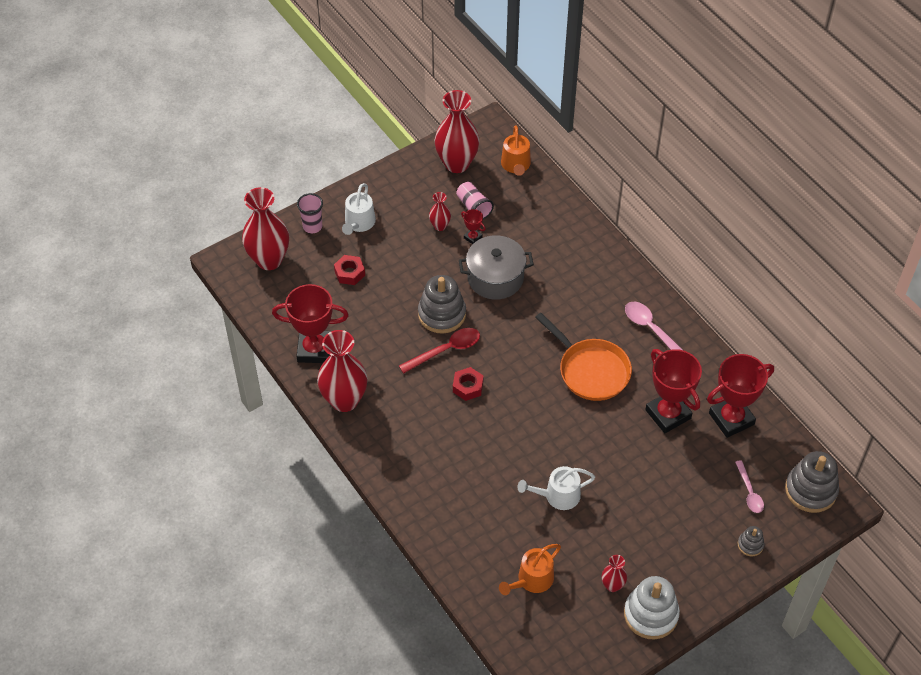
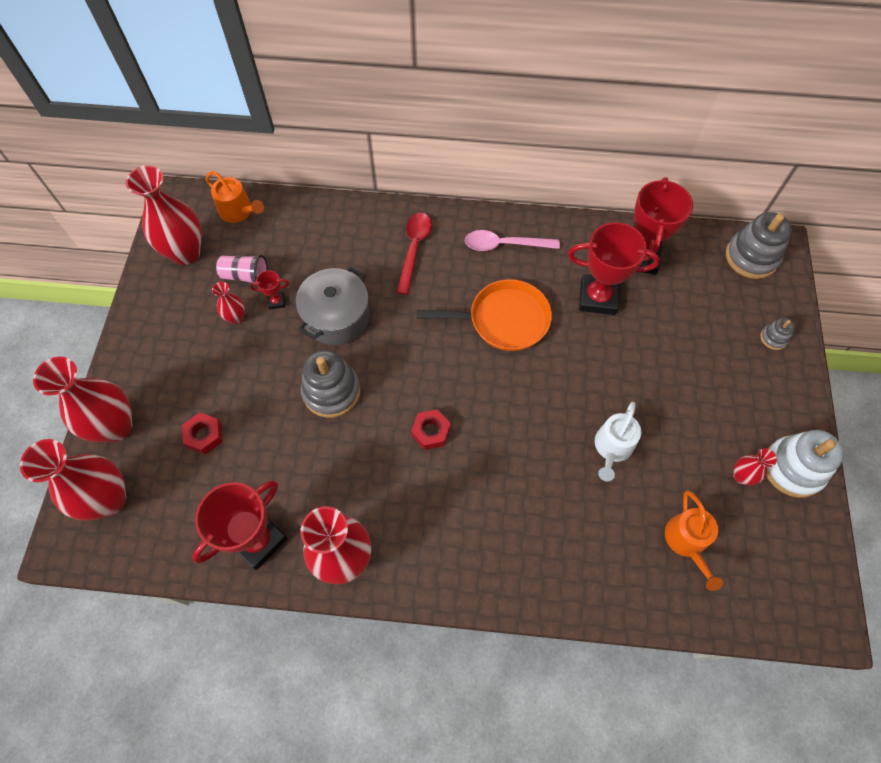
camera: 50 degrees left, 10 degrees up
pink cup [297,193,323,233] -> red vase [33,357,133,442]
white watering can [342,183,376,235] -> none
red spoon [399,328,480,374] -> red spoon moved to [397,213,432,295]
pink spoon [735,460,764,513] -> none

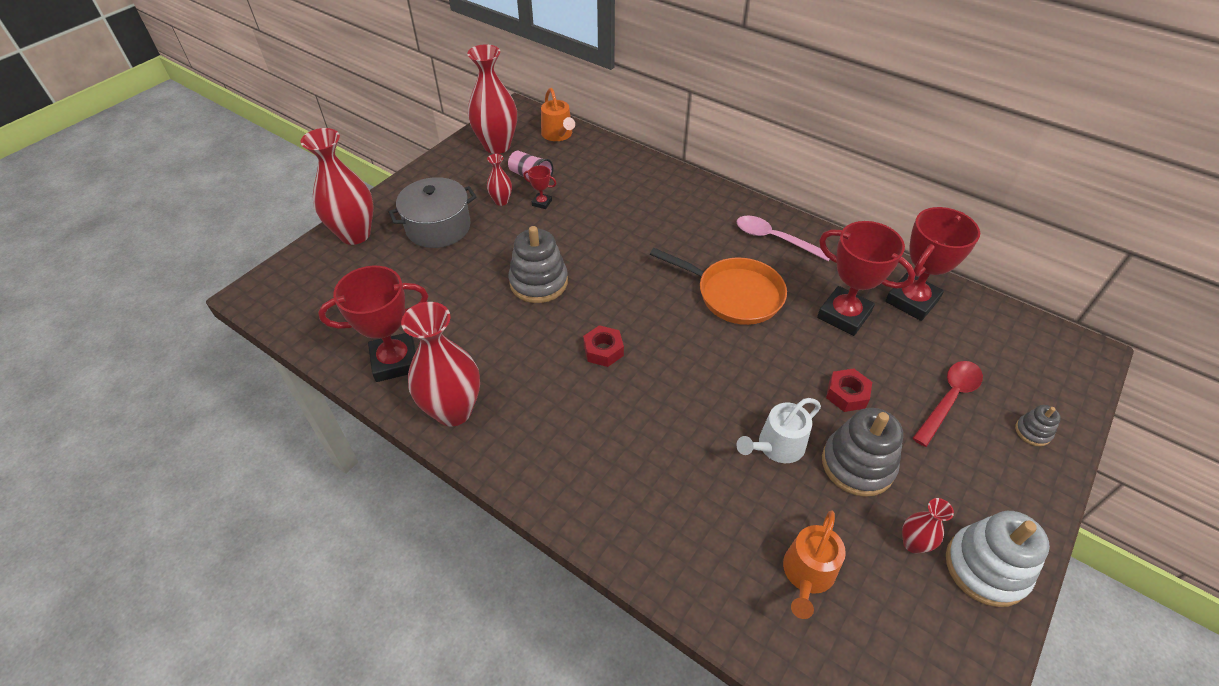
camera: 30 degrees right, 15 degrees down
red vase [20,439,126,521] -> none
red nut [182,412,223,454] -> red nut moved to [826,369,872,412]
grey pot [296,267,370,345] -> grey pot moved to [388,177,477,248]
red spoon [397,213,432,295] -> red spoon moved to [912,361,983,447]
grey stacking toy [726,212,792,279] -> grey stacking toy moved to [822,408,903,497]

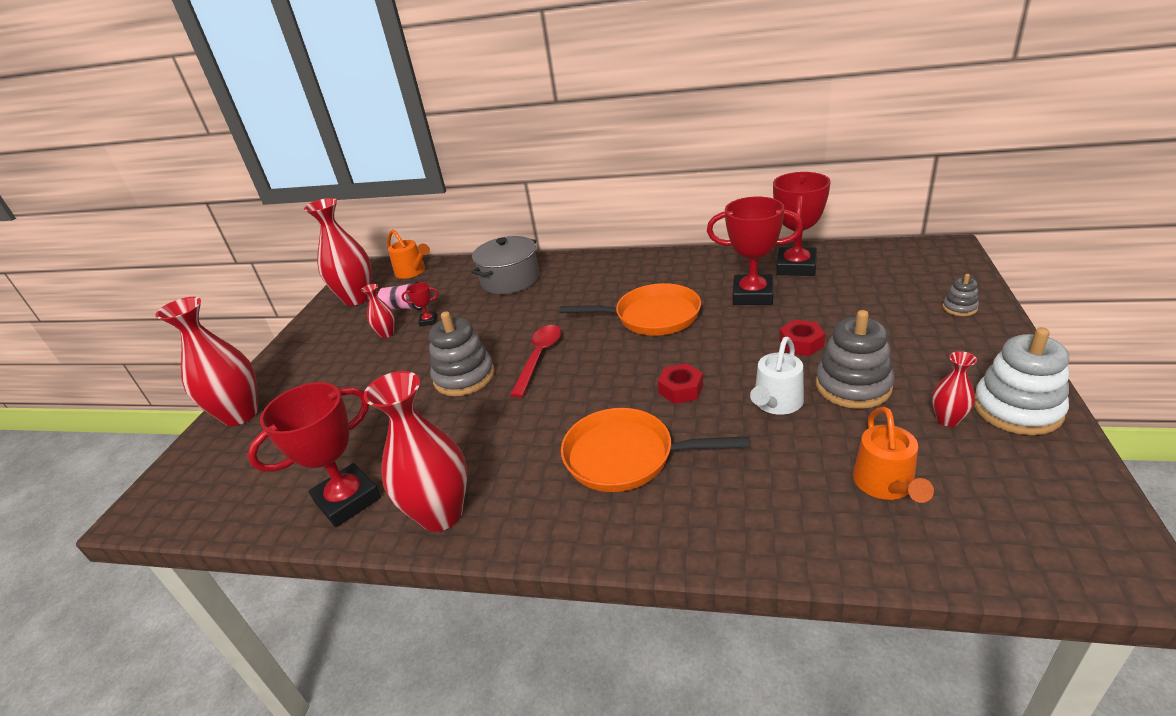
camera: 20 degrees left, 15 degrees down
grey pot [388,177,477,248] -> grey pot moved to [472,236,539,294]
red nut [583,325,624,367] -> red nut moved to [658,363,703,404]
pink spoon [737,216,830,261] -> none
red spoon [912,361,983,447] -> red spoon moved to [510,325,561,398]
none -> orange pan [561,408,750,492]

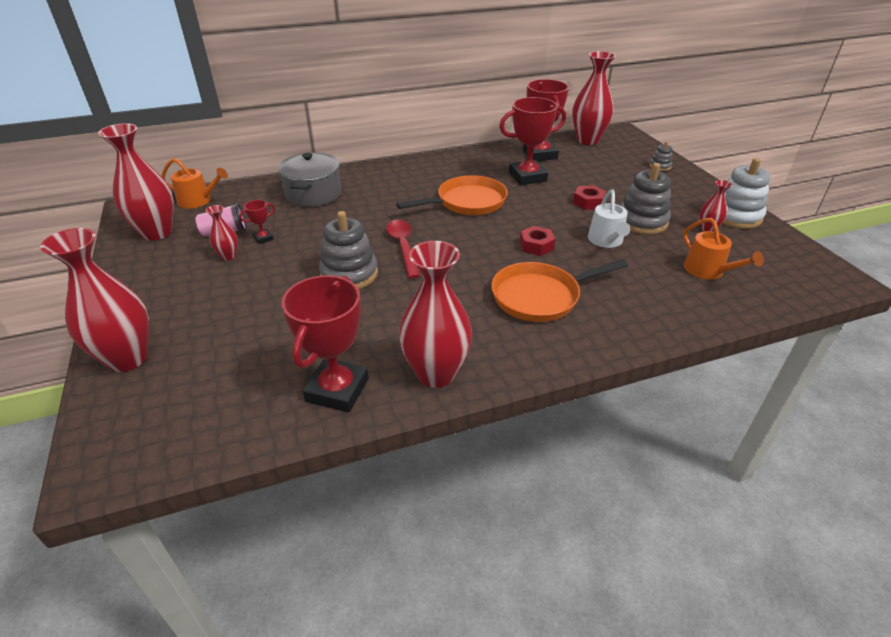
camera: 35 degrees left, 5 degrees up
none -> red vase [572,51,616,145]

